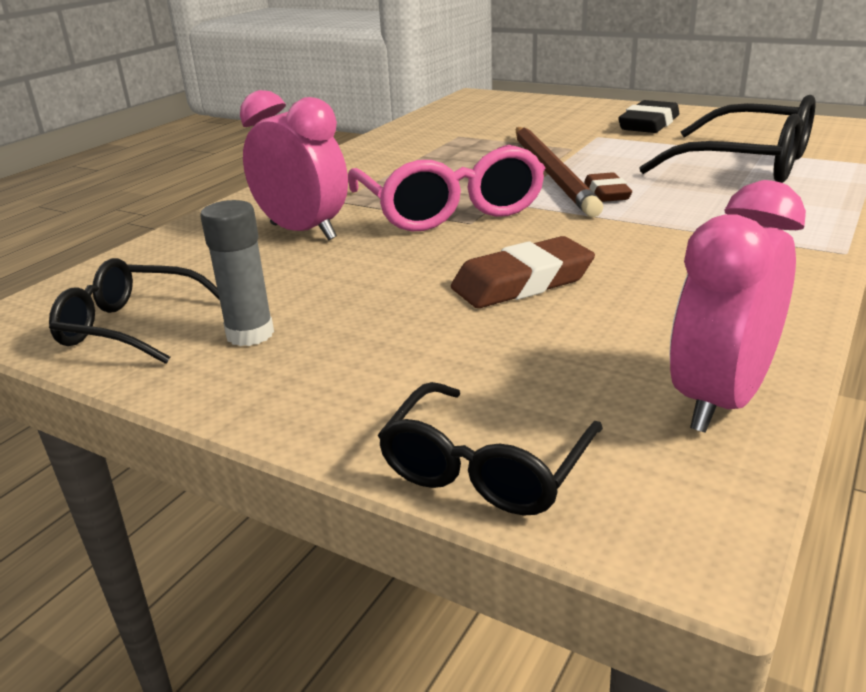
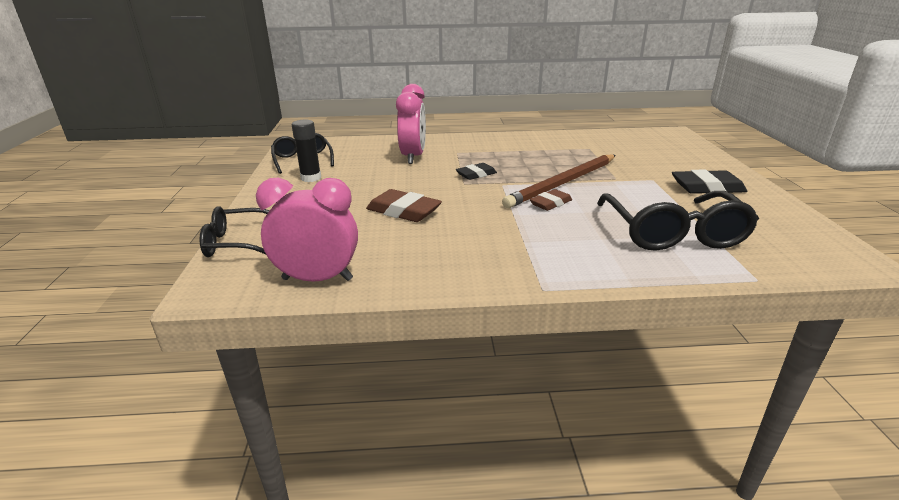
camera: 55 degrees right, 0 degrees up
grey glue stick [200,200,274,346] -> black glue stick [292,120,321,182]
pink glasses [348,145,545,231] -> black eraser [456,163,497,180]

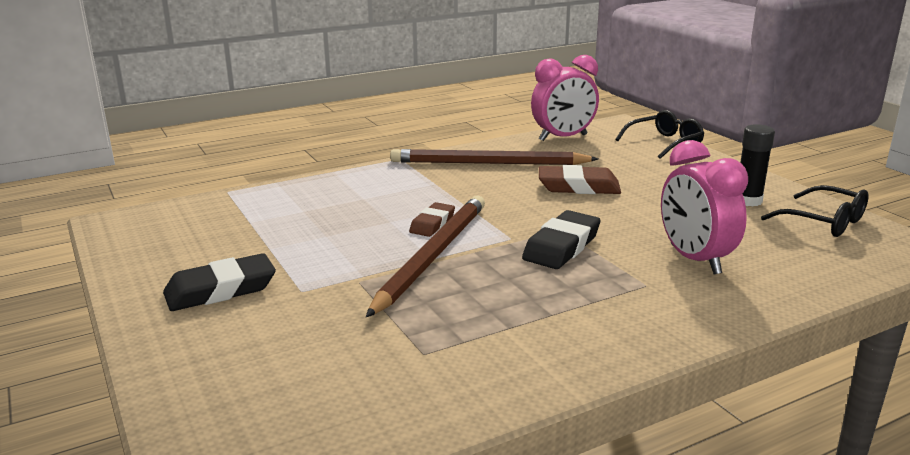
camera: 155 degrees right, 5 degrees down
black eraser [456,163,497,180] -> black eraser [522,210,601,269], size x1.58
black glasses [597,191,759,251] -> none
none -> brown pencil [390,149,598,165]

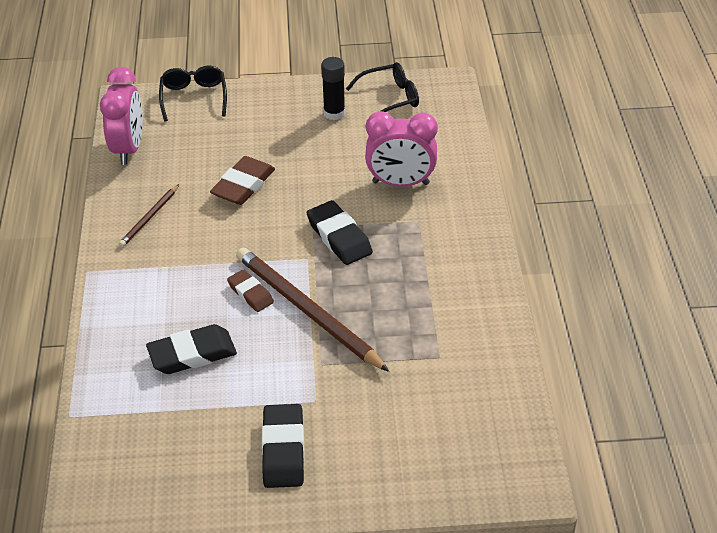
camera: 65 degrees left, 20 degrees up
brown pencil [390,149,598,165] -> brown pencil [119,184,179,247], size x0.49
none -> black eraser [146,324,237,374]

